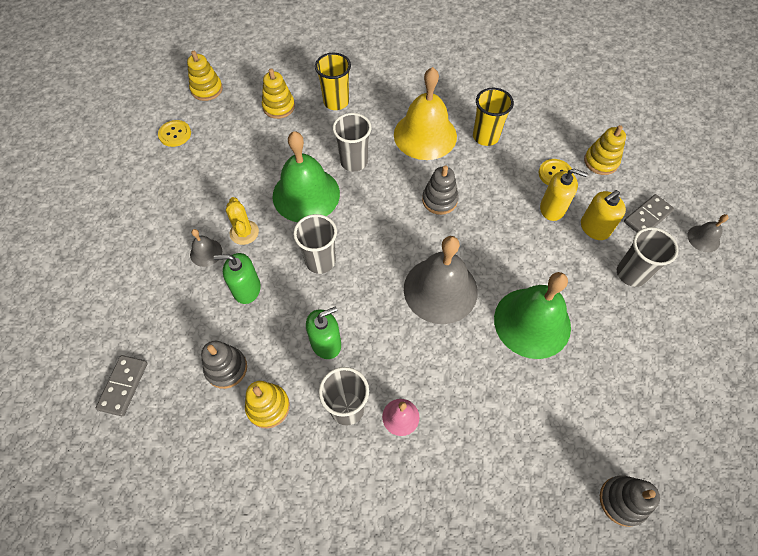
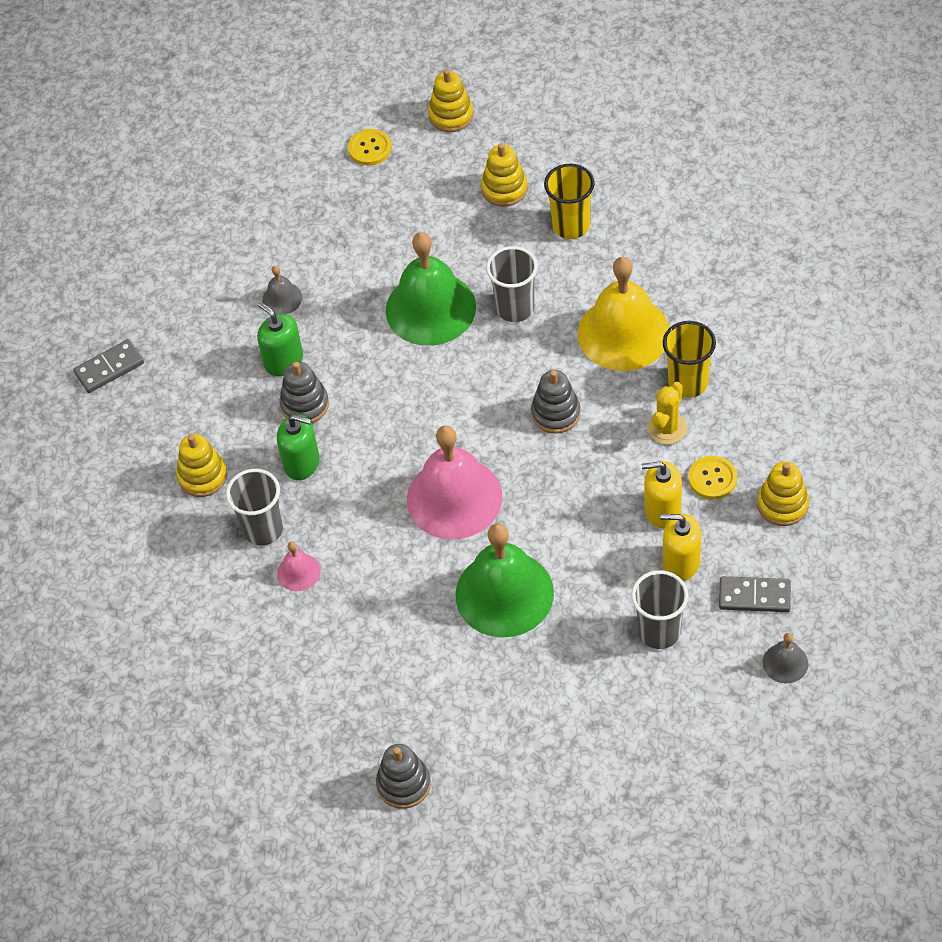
camera: 50 degrees right, 5 degrees down
grey stacking toy [201,341,247,389] -> grey stacking toy moved to [280,362,329,423]
yellow cactus [226,197,259,245] -> yellow cactus moved to [648,382,687,444]
grey cup [293,214,337,274] -> none
grey bell [404,236,478,324] -> pink bell [407,426,502,539]
yellow soap dispenser [540,169,588,221] -> yellow soap dispenser turned 120 degrees clockwise [642,461,682,528]

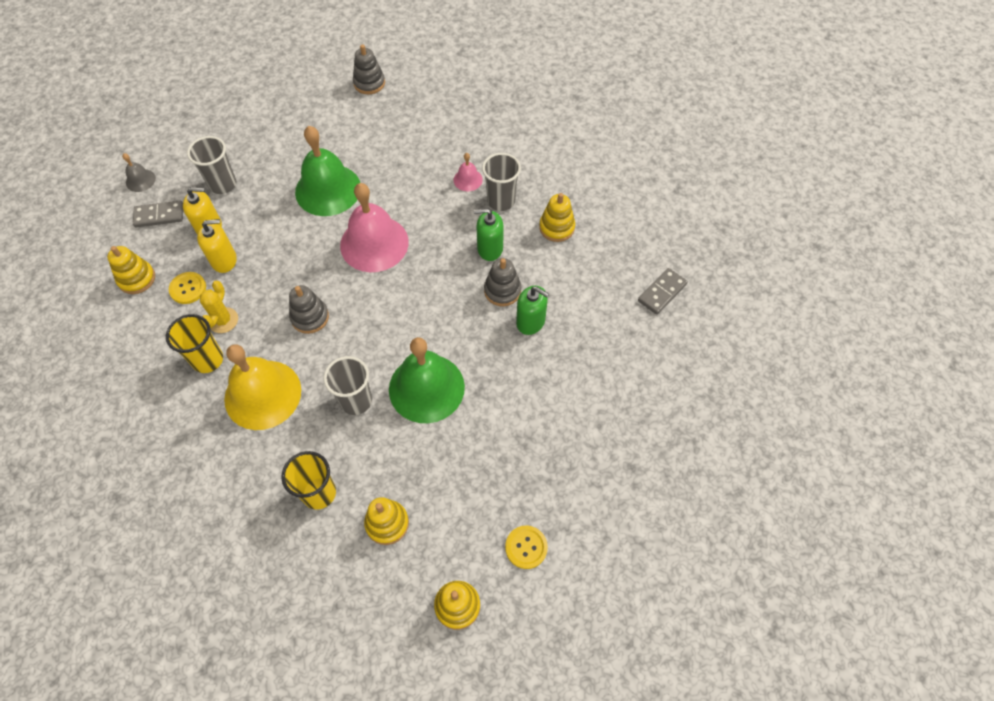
camera: 160 degrees right, 5 degrees up
grey bell [262,265,302,314] -> none

